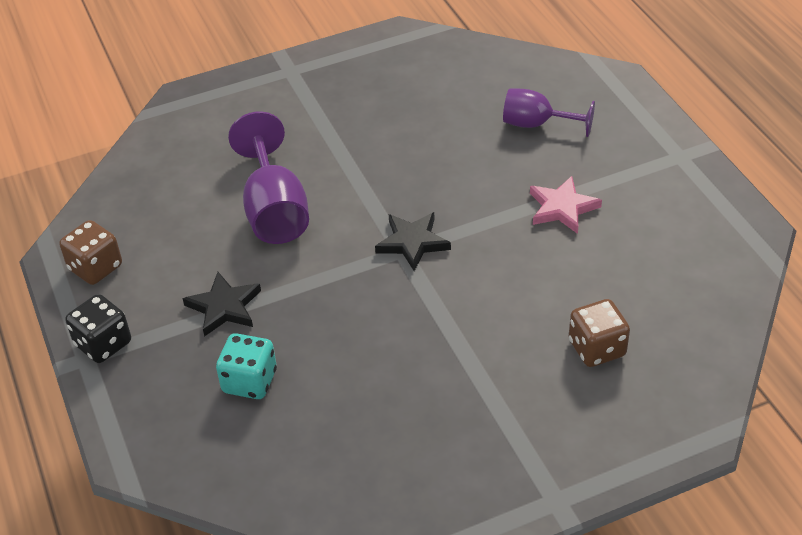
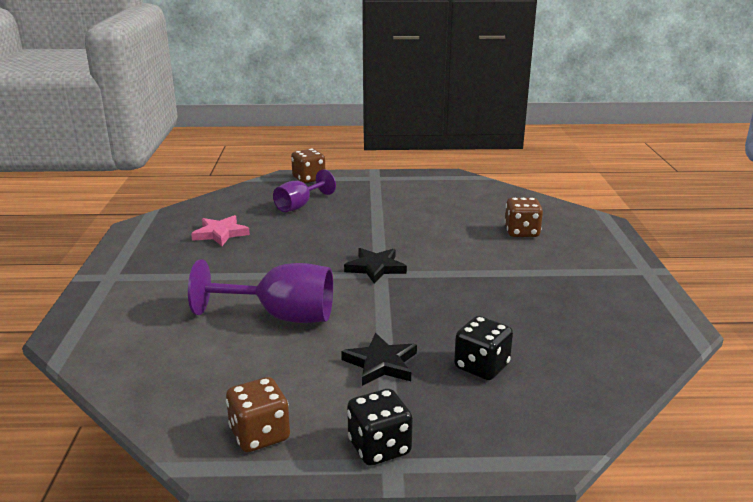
camera: 70 degrees left, 20 degrees down
turquoise dice [216,333,277,399] -> black dice [454,316,513,380]
pink star [530,176,602,234] -> pink star moved to [191,215,250,246]
none -> brown dice [291,149,325,183]

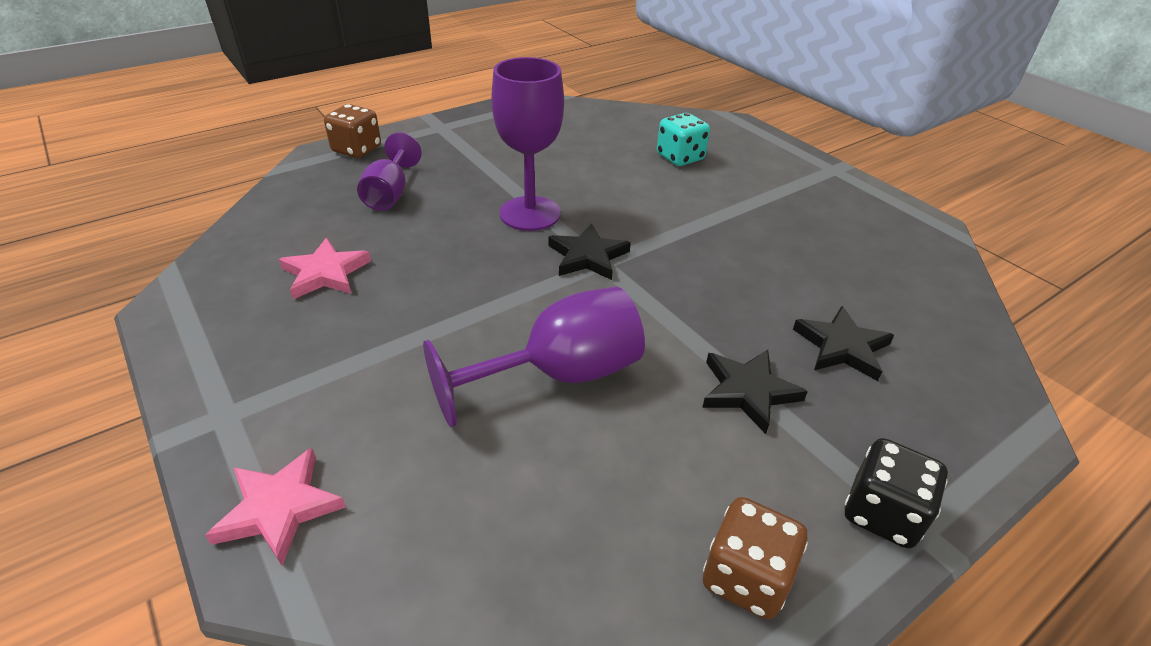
camera: 35 degrees left, 15 degrees up
black dice [454,316,513,380] -> black star [793,306,894,381]
brown dice [504,198,543,237] -> turquoise dice [657,113,710,166]
none -> pink star [205,448,346,566]
none -> purple goblet [491,57,564,231]

